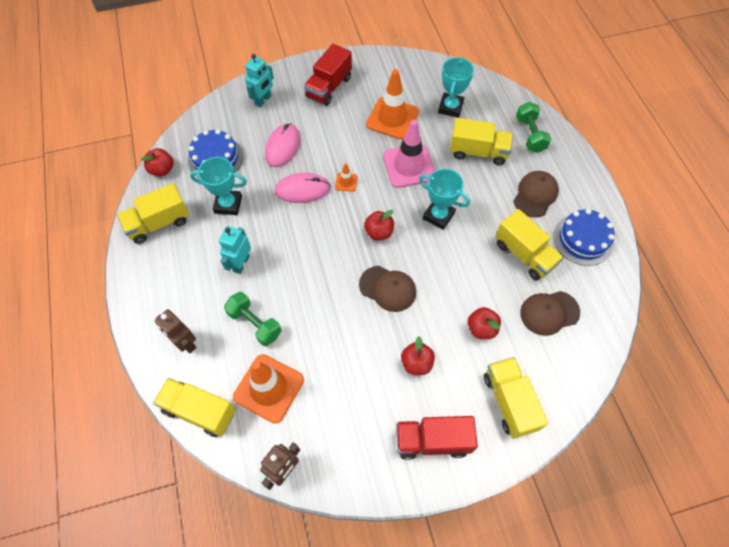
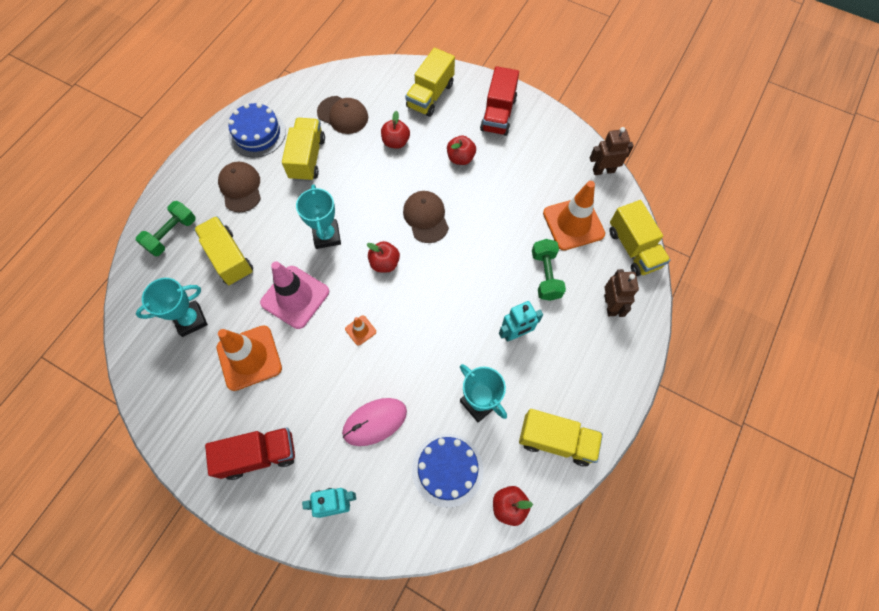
camera: 135 degrees left, 5 degrees up
pink mouse [274,173,331,203] -> none
red truck [396,416,478,460] -> red truck turned 60 degrees clockwise [480,66,519,136]
brown cap [513,171,559,218] -> brown cap turned 90 degrees clockwise [218,162,261,213]

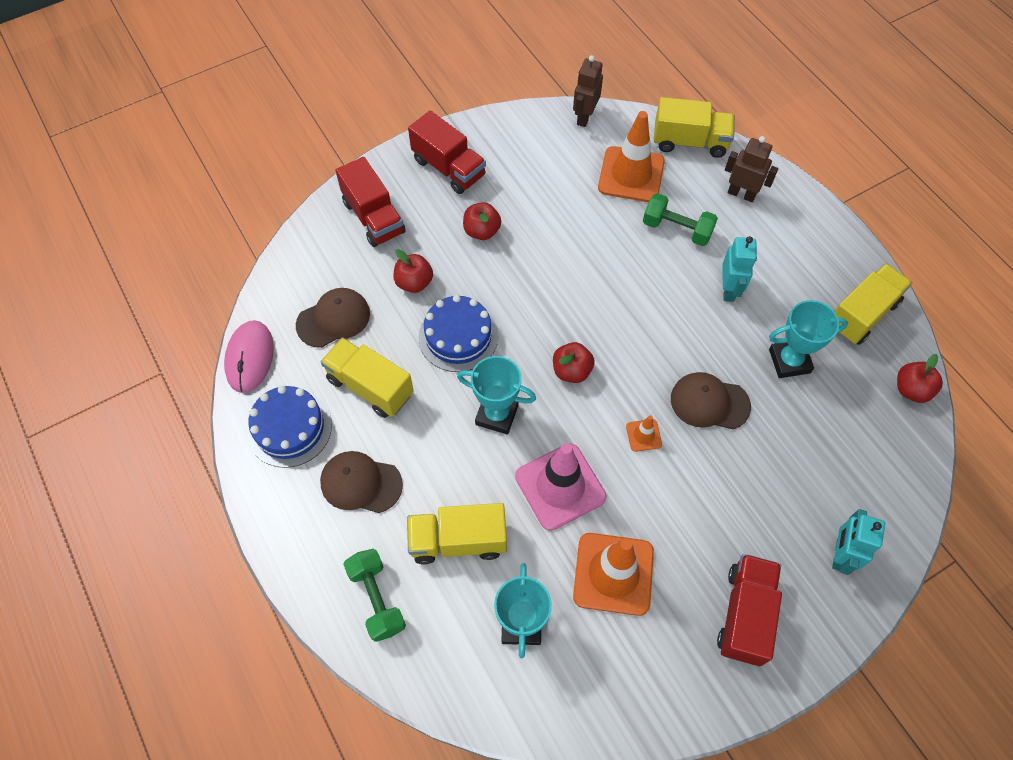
camera: 60 degrees left, 5 degrees down
pink mouse [342,398,407,446] -> pink mouse moved to [224,320,274,393]
brown cap [403,191,449,243] -> brown cap moved to [671,372,751,429]
yellow truck [405,48,455,117] -> red truck [335,157,406,247]
blue cake [412,434,483,508] -> blue cake moved to [418,295,499,372]

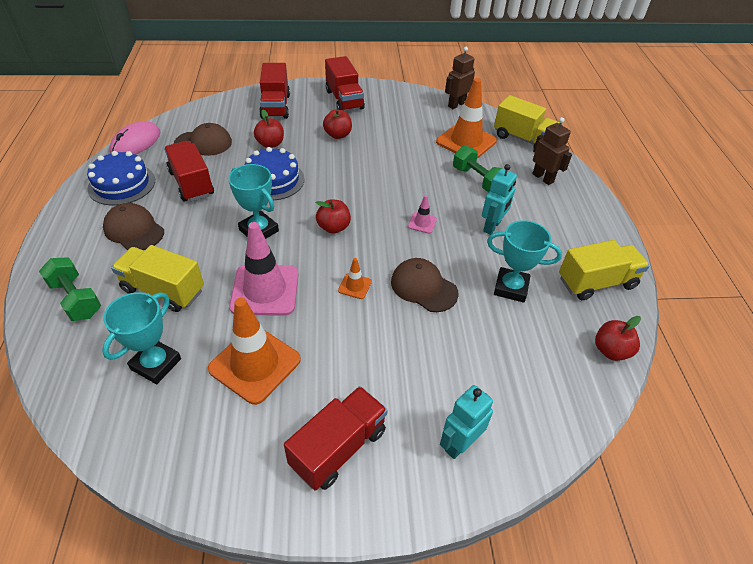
camera: 25 degrees right, 15 degrees down
yellow truck [321,337,414,418] -> red truck [164,141,214,202]
green dumbbell [343,549,406,642] -> green dumbbell turned 45 degrees counterclockwise [39,257,101,321]
none -> pink traffic cone [408,195,437,234]

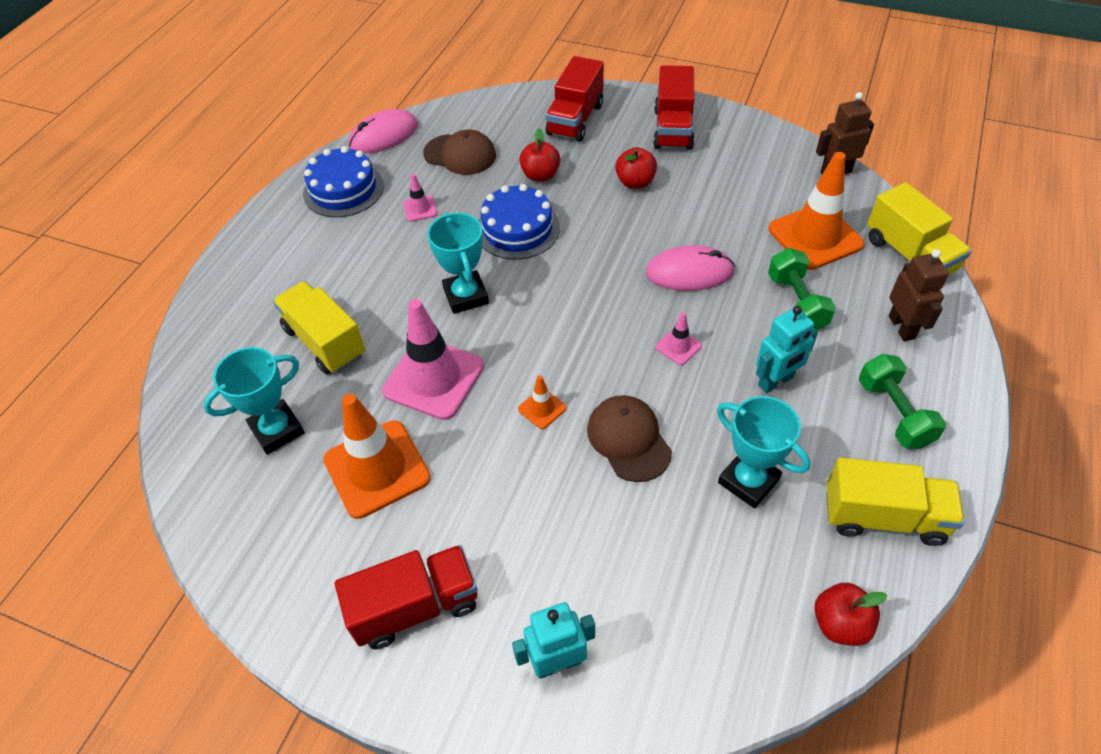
camera: 30 degrees right, 5 degrees up
green dumbbell [39,257,101,321] -> green dumbbell moved to [859,354,946,449]
brown cap [103,203,164,250] -> none
red truck [164,141,214,202] -> pink traffic cone [403,174,437,222]
red apple [316,199,351,234] -> none
none -> pink mouse [646,245,735,291]

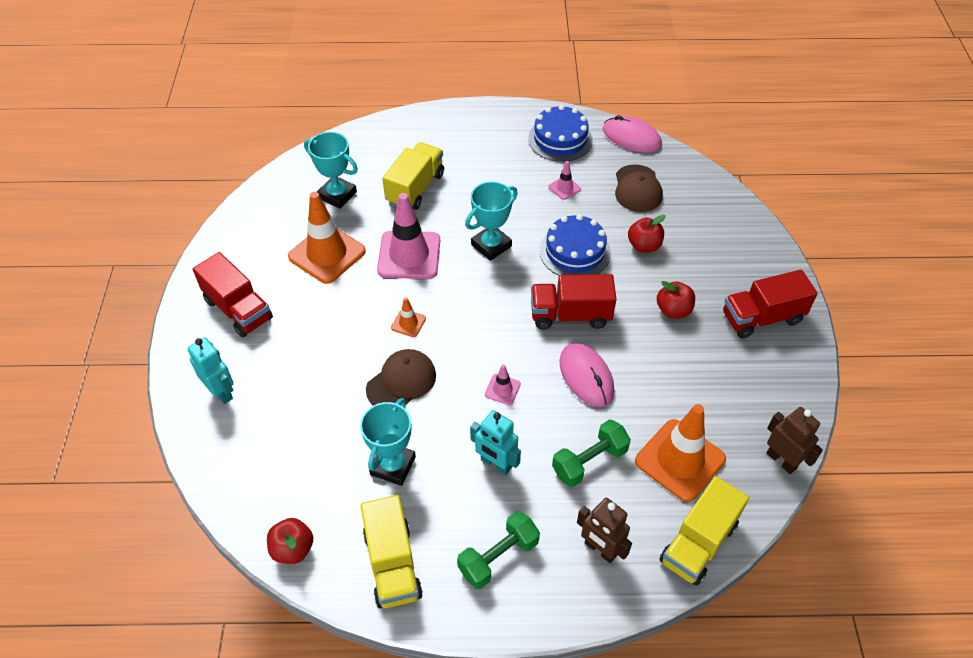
camera: 65 degrees right, 0 degrees up
red truck [546,56,604,142] -> red truck moved to [531,274,616,330]
brown robot [889,249,949,341] -> brown robot turned 75 degrees clockwise [577,498,632,563]

